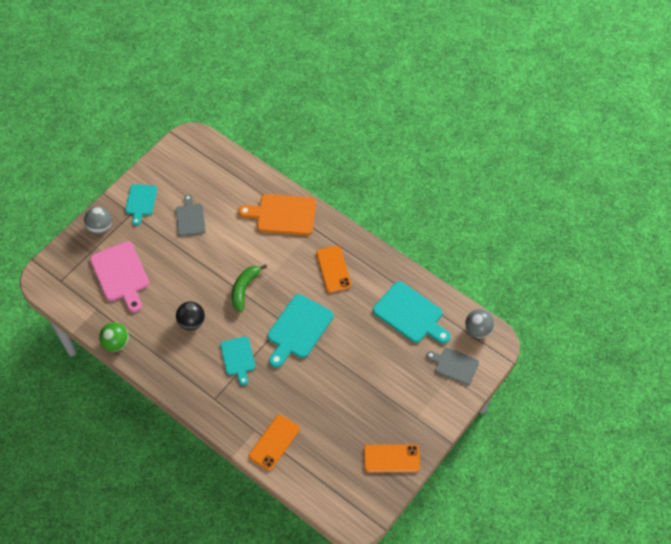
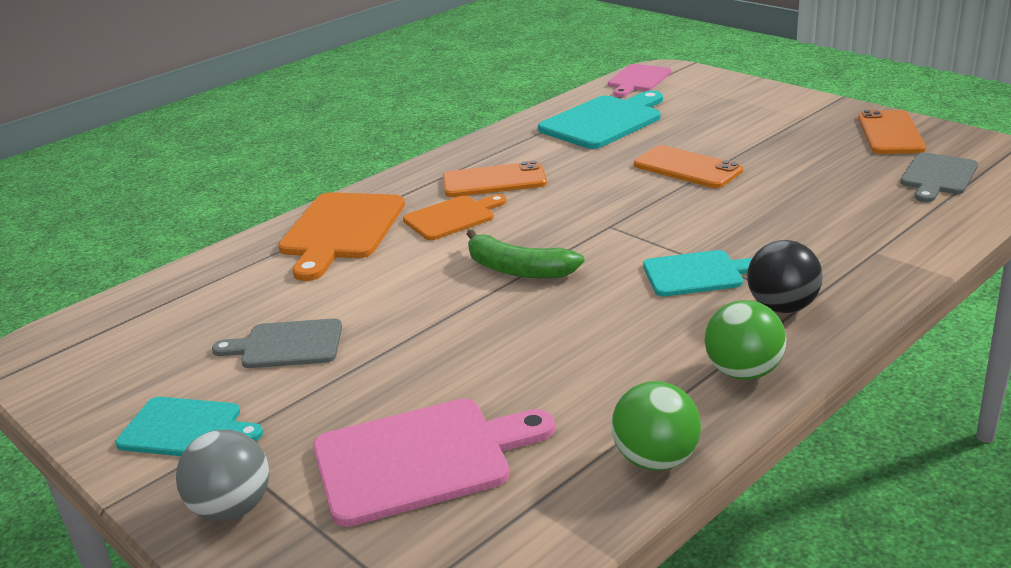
camera: 80 degrees left, 30 degrees down
black ball [176,302,205,330] -> black ball moved to [747,240,823,313]
orange phone [249,415,300,470] -> orange phone moved to [634,145,743,188]
turquoise cutting board [268,294,333,368] -> none
grey cutting board [426,348,479,385] -> grey cutting board moved to [900,152,978,202]
grey ball [465,309,495,338] -> pink cutting board [608,64,671,97]
none -> orange cutting board [403,194,506,240]
none -> green ball [705,300,786,380]

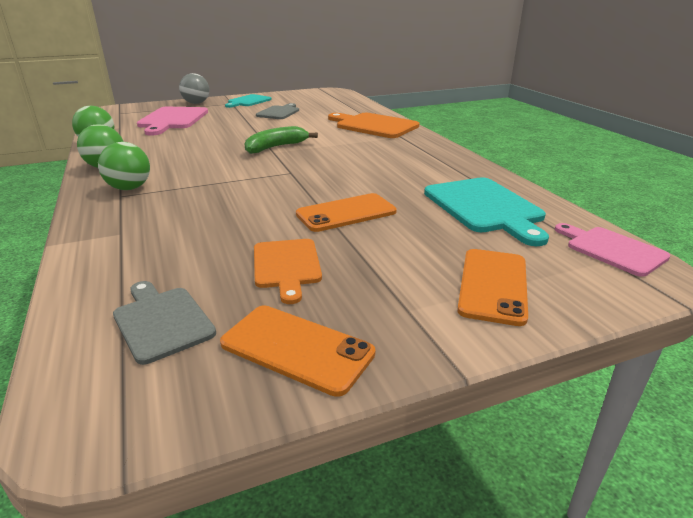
camera: 110 degrees right, 0 degrees up
orange cutting board [403,194,506,240] -> orange cutting board moved to [254,239,322,304]
orange phone [443,161,547,197] -> orange phone moved to [457,249,528,326]
turquoise cutting board [643,250,752,296] -> none
black ball [747,240,823,313] -> green ball [98,142,150,190]

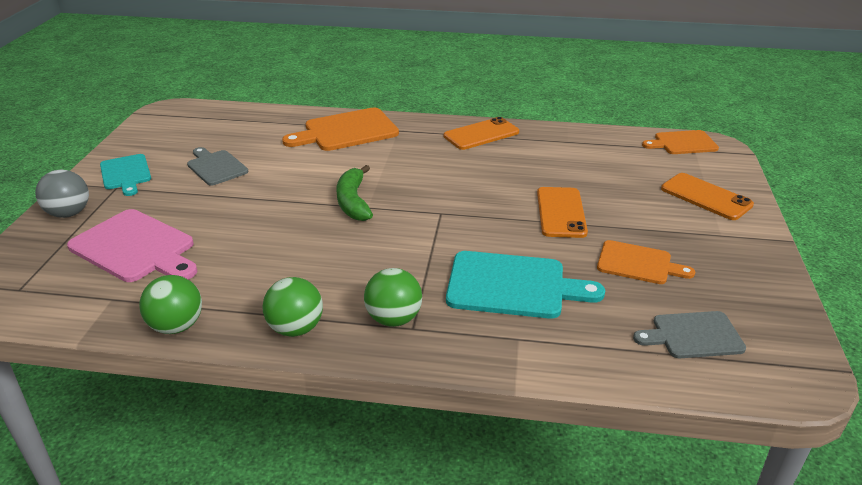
camera: 60 degrees left, 5 degrees up
orange phone [220,305,375,397] -> orange phone moved to [444,117,519,150]
turquoise cutting board [424,177,549,246] -> turquoise cutting board moved to [446,251,605,319]
pink cutting board [555,223,670,277] -> orange cutting board [642,130,719,154]

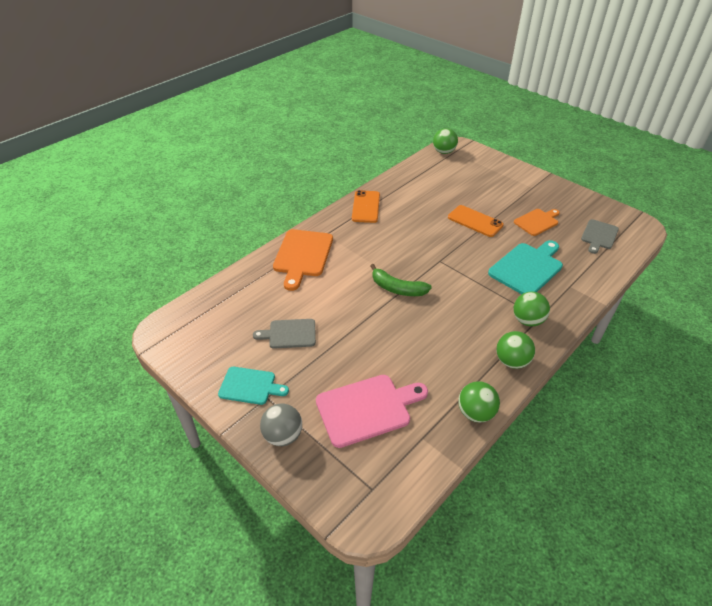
camera: 55 degrees left, 10 degrees up
orange cutting board [642,130,719,154] -> green ball [433,128,458,154]
orange phone [661,173,754,220] -> none

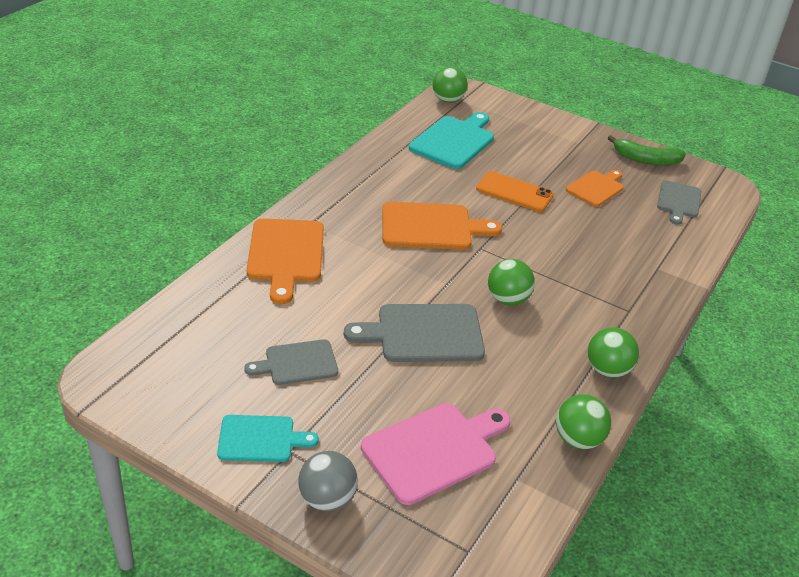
camera: 15 degrees left, 5 degrees down
orange phone [352,190,380,223] -> none
green banana [370,264,432,296] -> green banana moved to [608,135,686,165]
turquoise cutting board [488,240,563,294] -> turquoise cutting board moved to [409,112,494,169]
green ball [514,292,550,327] -> green ball moved to [488,259,535,306]
none -> grey cutting board [344,304,485,362]
none -> orange cutting board [382,202,502,250]

